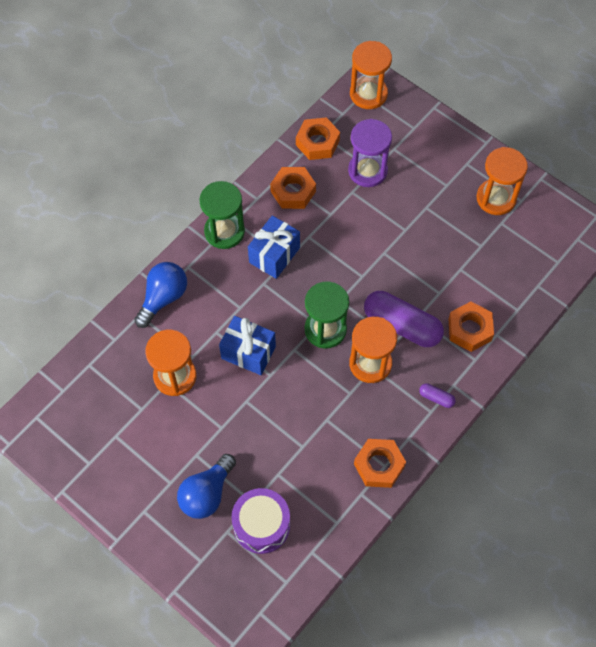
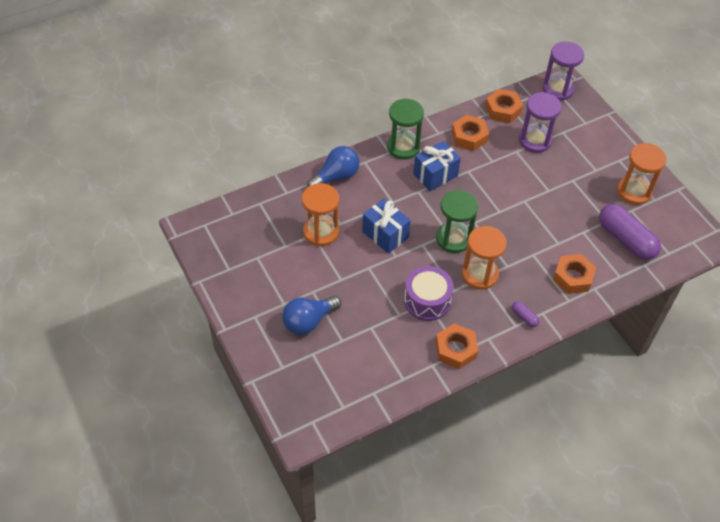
camera: 20 degrees right, 10 degrees down
purple drum [232,488,290,554] -> purple drum moved to [404,266,454,321]
orange hourglass [350,41,392,109] -> purple hourglass [542,41,584,101]
purple capsule [364,291,444,347] -> purple capsule moved to [599,204,661,260]

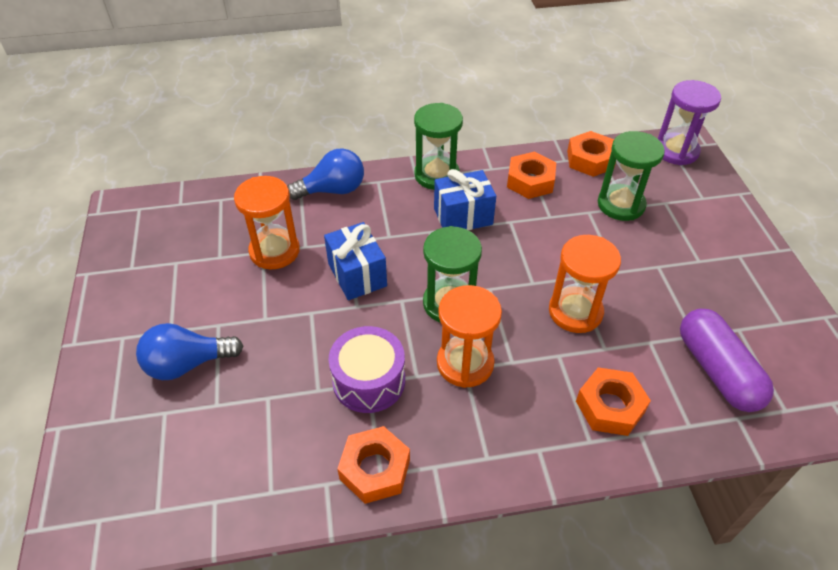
camera: 20 degrees right, 5 degrees down
purple capsule [512,301,539,327] -> none
purple hourglass [519,92,562,153] -> green hourglass [598,131,665,221]
orange hourglass [617,143,666,205] -> orange hourglass moved to [549,235,621,333]

